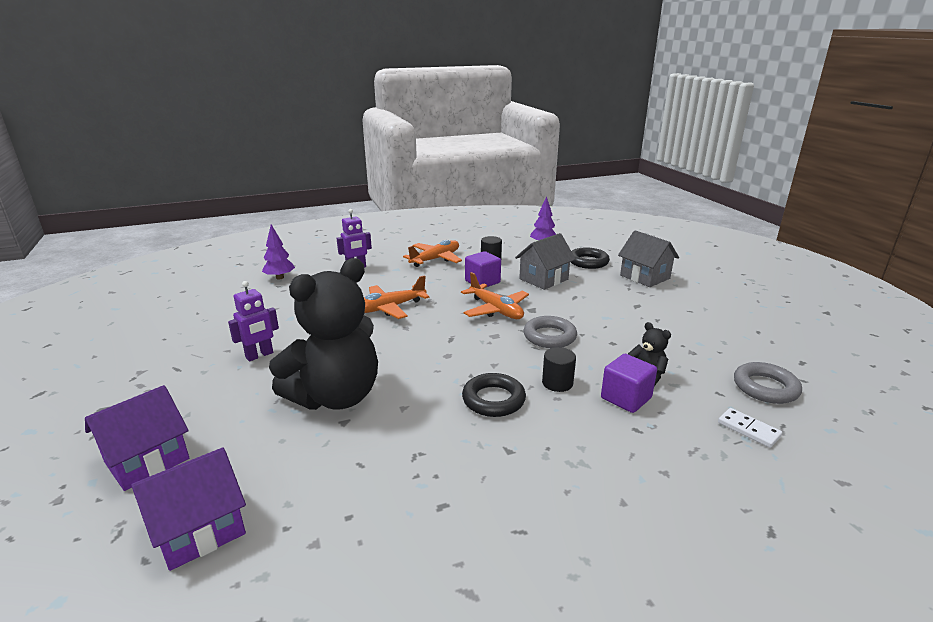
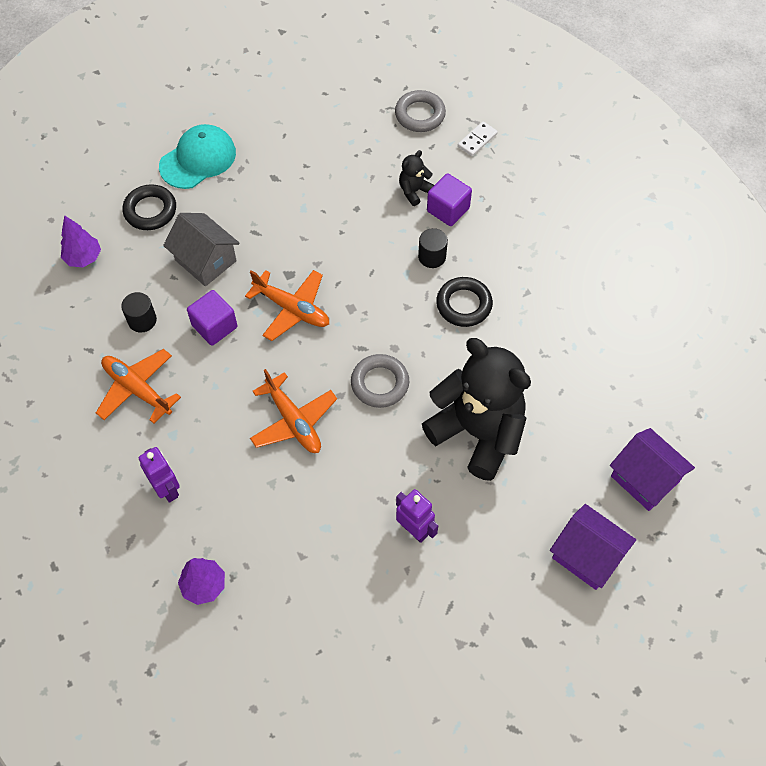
camera: 95 degrees left, 35 degrees up
orange plane [461,272,529,319] -> orange plane turned 75 degrees clockwise [245,270,329,341]
grey ring [524,316,577,348] -> grey ring moved to [351,354,409,408]
grey house [618,230,679,287] -> turquoise cap [159,124,236,189]

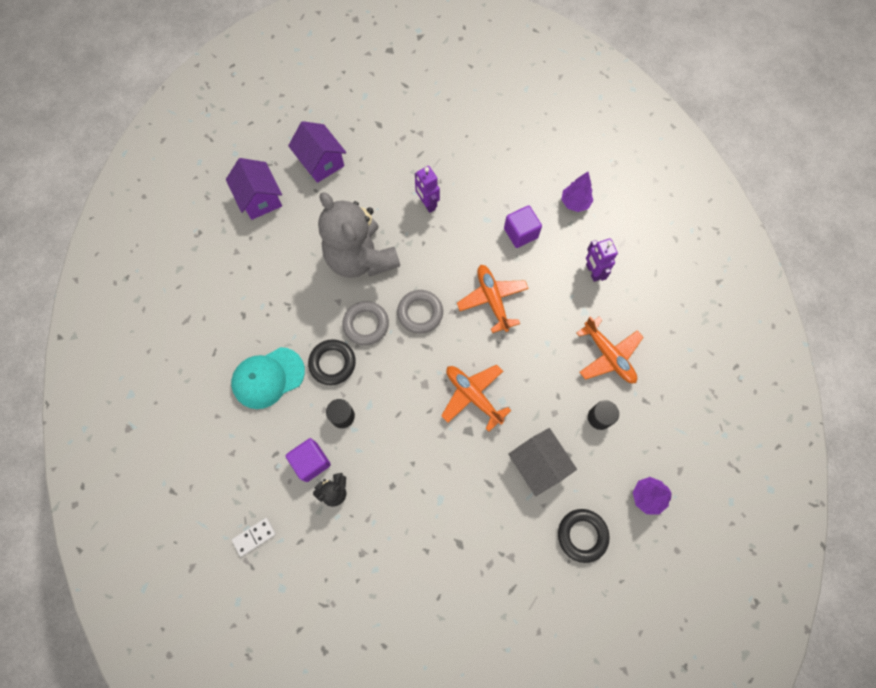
camera: 165 degrees left, 10 degrees up
turquoise cap [159,124,236,189] -> turquoise cap moved to [231,347,305,409]
purple cube [187,290,237,346] -> purple cube moved to [504,205,542,248]
grey ring [395,90,446,132] -> grey ring moved to [342,301,389,345]
black teddy bear [422,338,531,481] -> grey teddy bear [318,192,400,278]

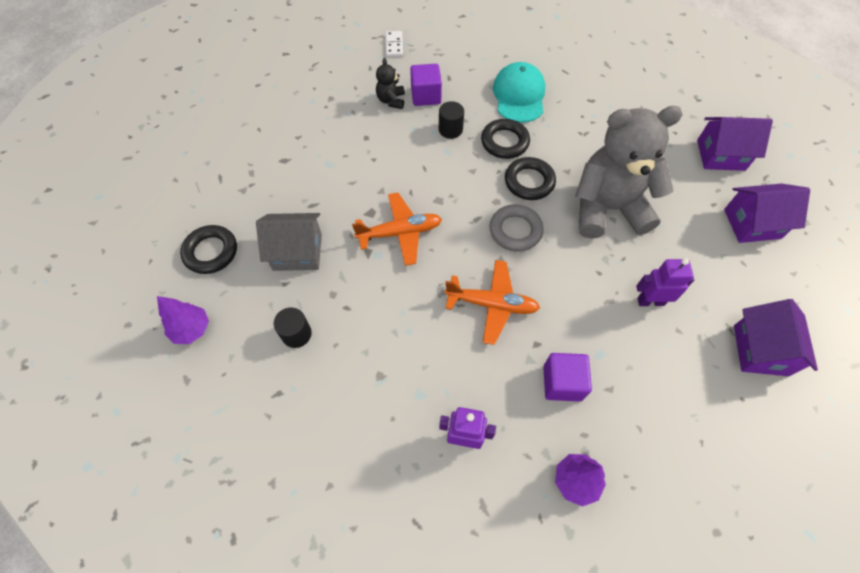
camera: 120 degrees right, 10 degrees down
grey ring [342,301,389,345] -> black ring [505,157,556,200]
orange plane [576,316,644,383] -> none
none -> purple house [734,299,818,376]

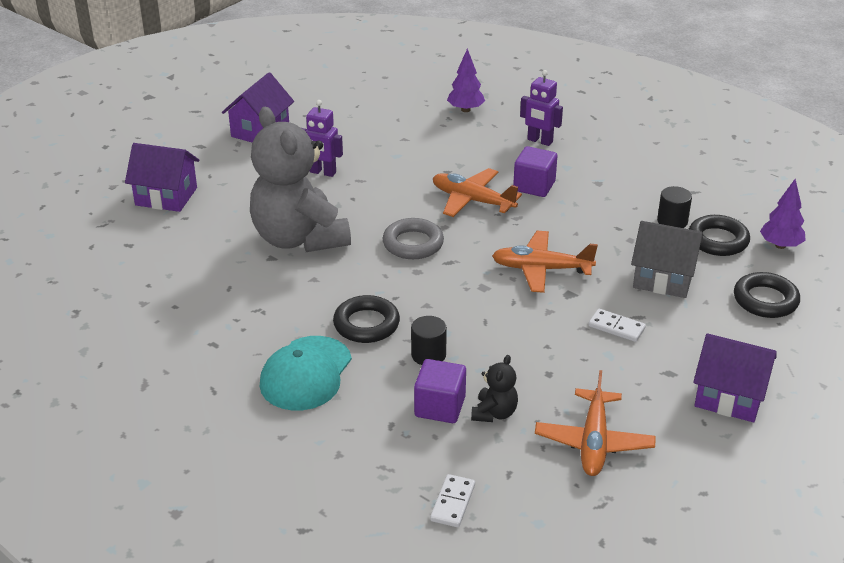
camera: 160 degrees left, 25 degrees down
black ring [505,157,556,200] -> black ring moved to [689,215,750,256]
purple cube [543,353,592,402] -> purple cube moved to [513,146,557,197]
grey teddy bear [575,106,683,239] -> grey teddy bear turned 45 degrees clockwise [250,107,351,252]
purple house [697,117,773,171] -> purple house moved to [693,333,777,422]
none -> orange plane [535,370,656,476]
none -> white domino [589,309,646,342]

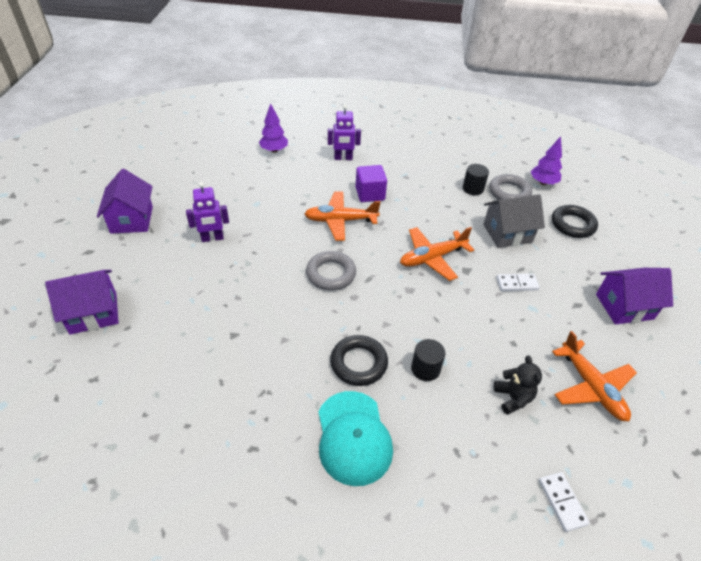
camera: 35 degrees left, 10 degrees up
grey teddy bear [250,107,351,252] -> none
purple cube [414,359,466,423] -> none
black ring [689,215,750,256] -> grey ring [489,174,532,200]

